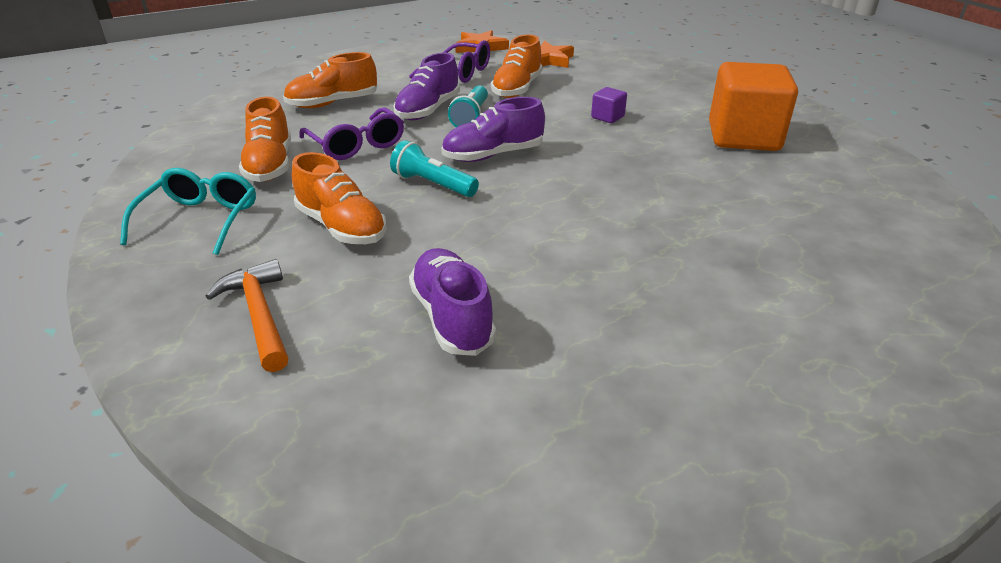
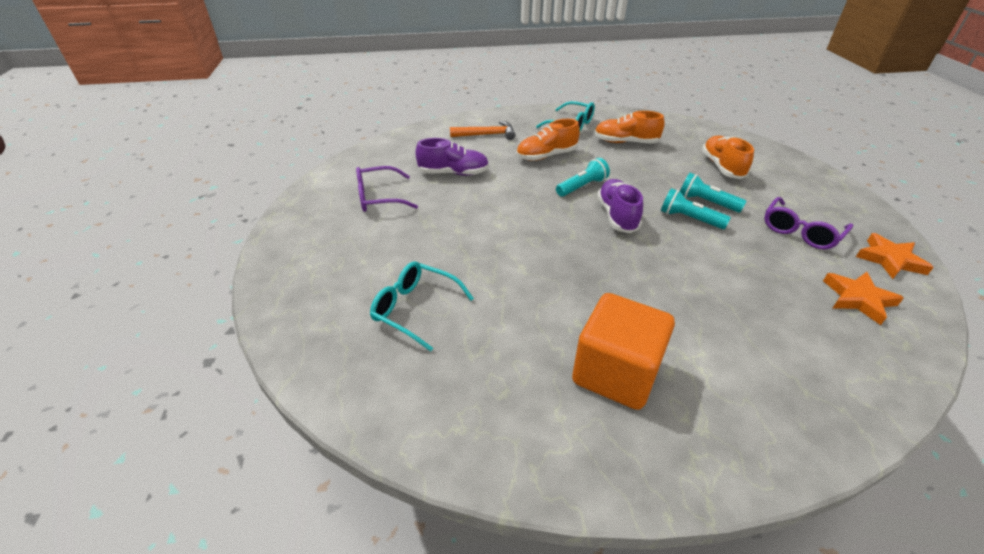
camera: 110 degrees right, 5 degrees up
purple glasses [299,107,404,160] -> purple glasses moved to [356,166,418,212]
purple shoe [393,53,460,120] -> turquoise flashlight [680,173,747,213]
orange shoe [491,34,543,98] -> none
purple cube [591,87,627,123] -> none
none -> turquoise glasses [370,261,474,351]

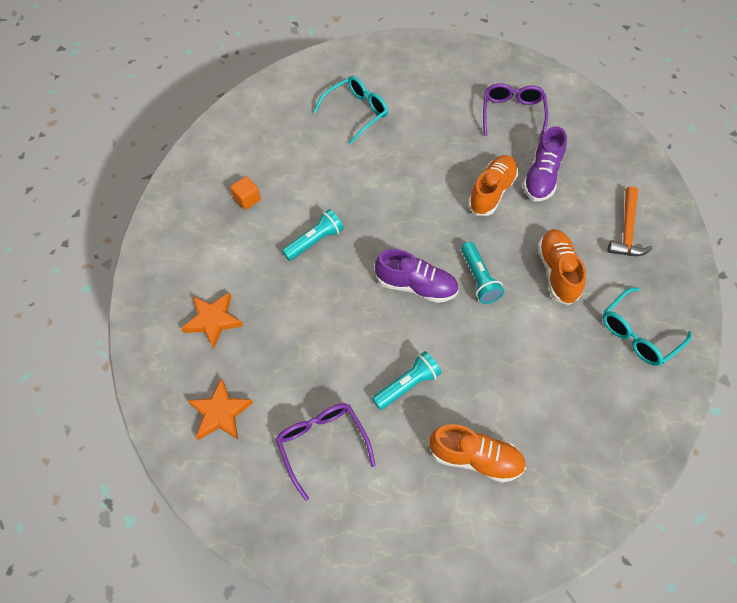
camera: 110 degrees right, 20 degrees up
orange cube [572,293,675,410] -> orange cube [230,176,261,210], size x0.42
orange shoe [594,111,665,144] -> orange shoe moved to [468,155,518,216]
turquoise flashlight [661,188,731,229] -> turquoise flashlight moved to [282,209,344,261]
orange star [856,233,934,279] -> orange star moved to [181,292,243,349]

